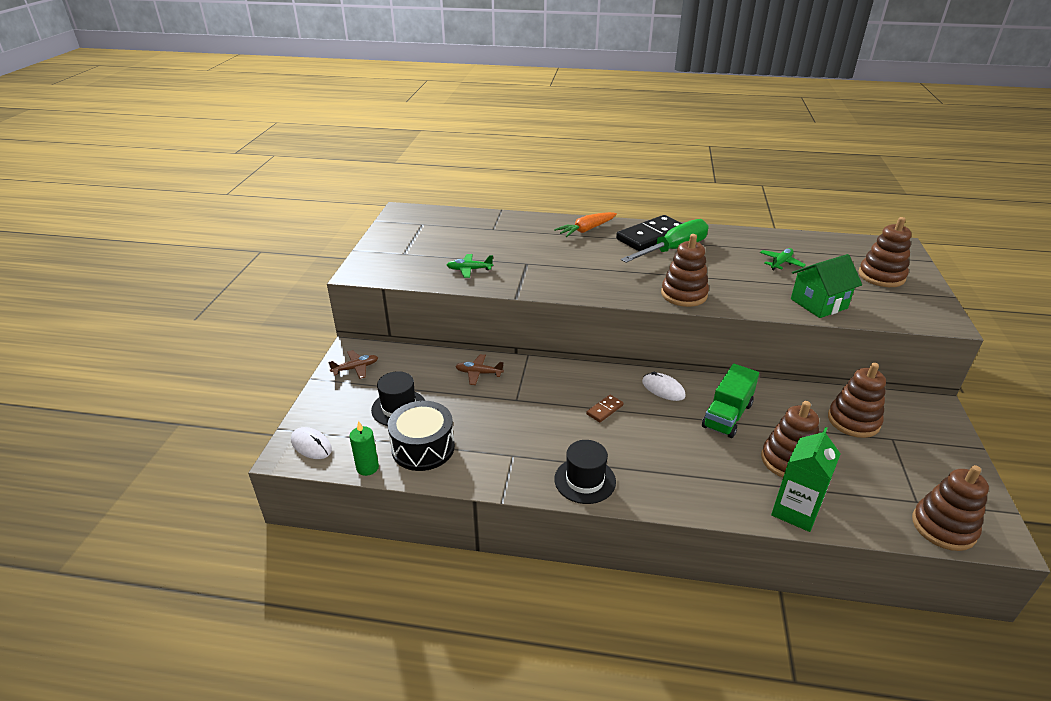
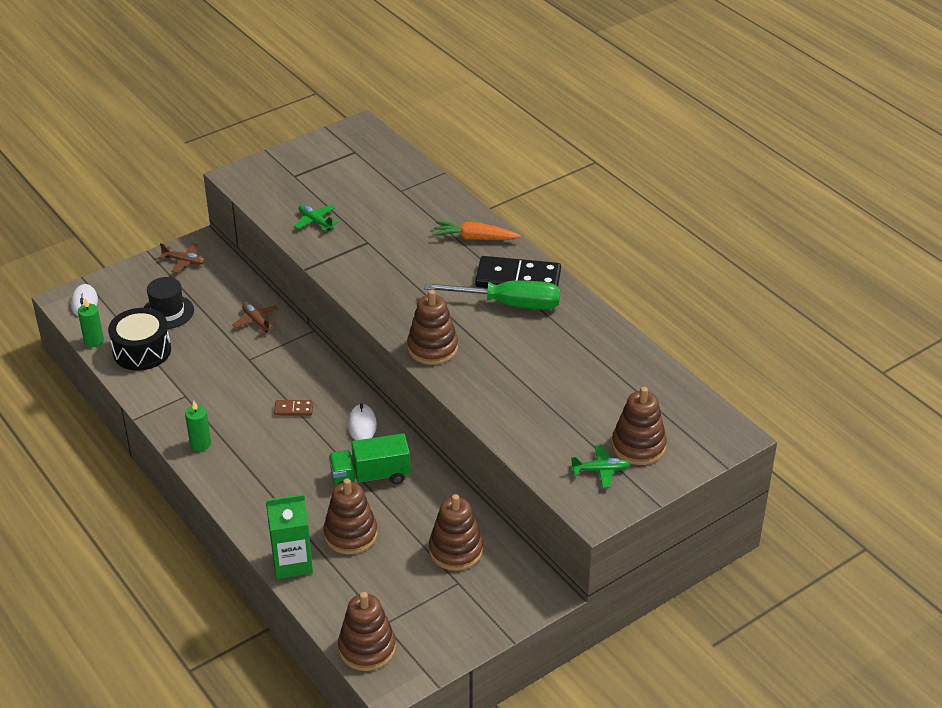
camera: 45 degrees right, 5 degrees up
black hat [554,440,616,504] -> green candle [185,401,211,451]
green plane [760,248,806,270] -> green plane moved to [571,445,630,488]
green house [791,254,862,318] -> none

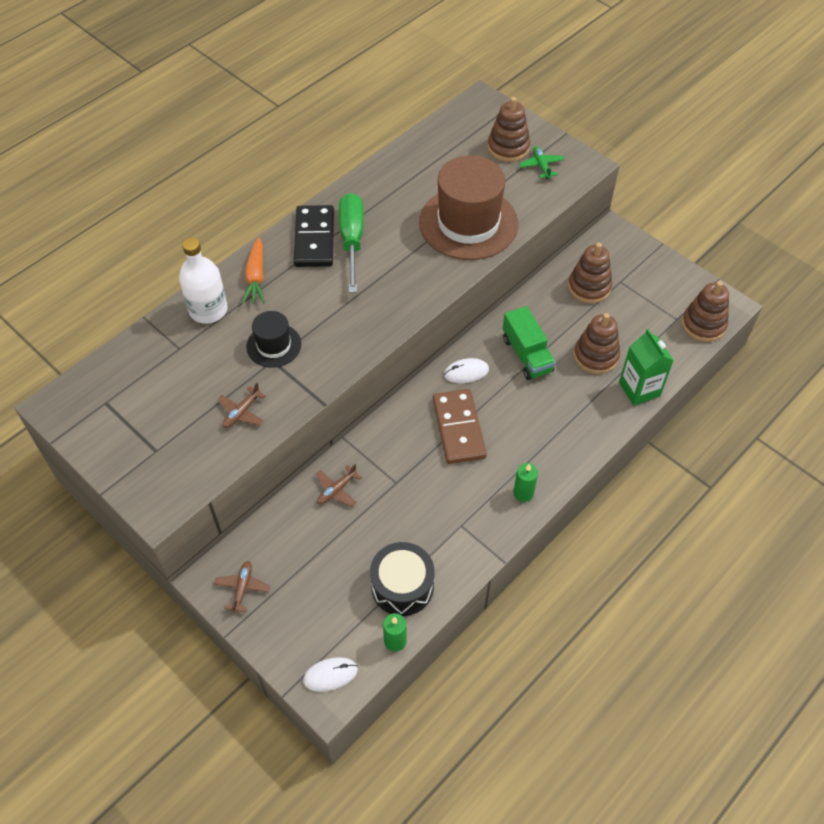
camera: 100 degrees left, 15 degrees up
black hat [143,277,194,329] -> black hat moved to [246,311,301,368]
brown domino [274,400,313,416] -> brown domino [432,389,487,464], size x2.21
green plane [294,205,339,231] -> brown plane [217,383,266,428]
brown stacking toy [407,290,458,365] -> none
none -> white bottle [179,238,228,324]
none -> brown hat [419,155,518,260]

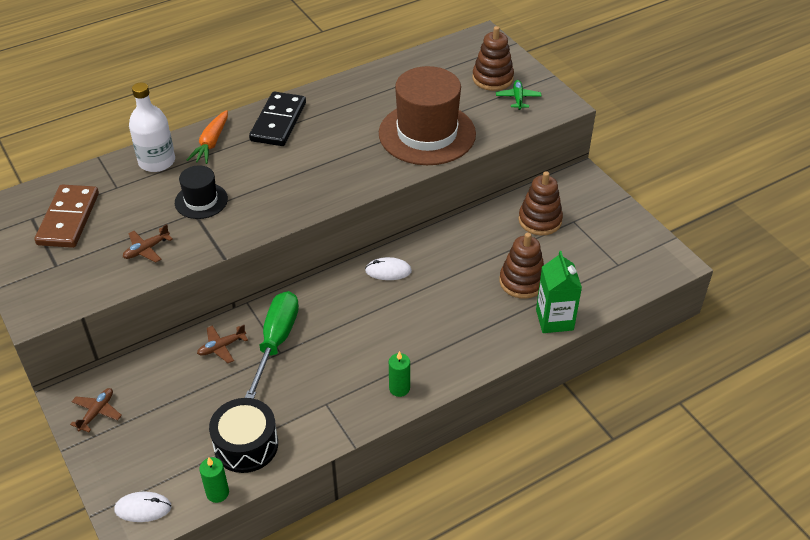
camera: 15 degrees right, 10 degrees down
green screwdriver [339,193,364,293] -> green screwdriver moved to [245,291,299,399]
brown domino [432,389,487,464] -> brown domino moved to [35,184,99,248]
green truck [503,306,556,380] -> none
brown stacking toy [682,281,729,342] -> none

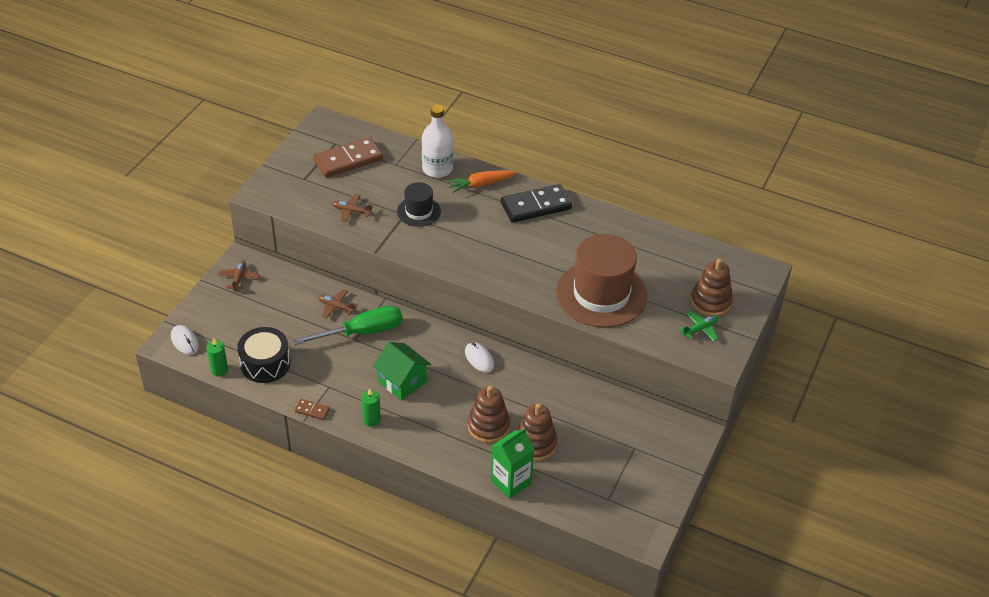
camera: 55 degrees right, 0 degrees up
brown plane [70,388,122,432] -> brown plane turned 75 degrees counterclockwise [218,260,260,291]
brown stacking toy [518,171,563,235] -> brown stacking toy moved to [468,386,510,443]
none -> brown domino [294,399,330,420]
none -> green house [373,342,431,400]

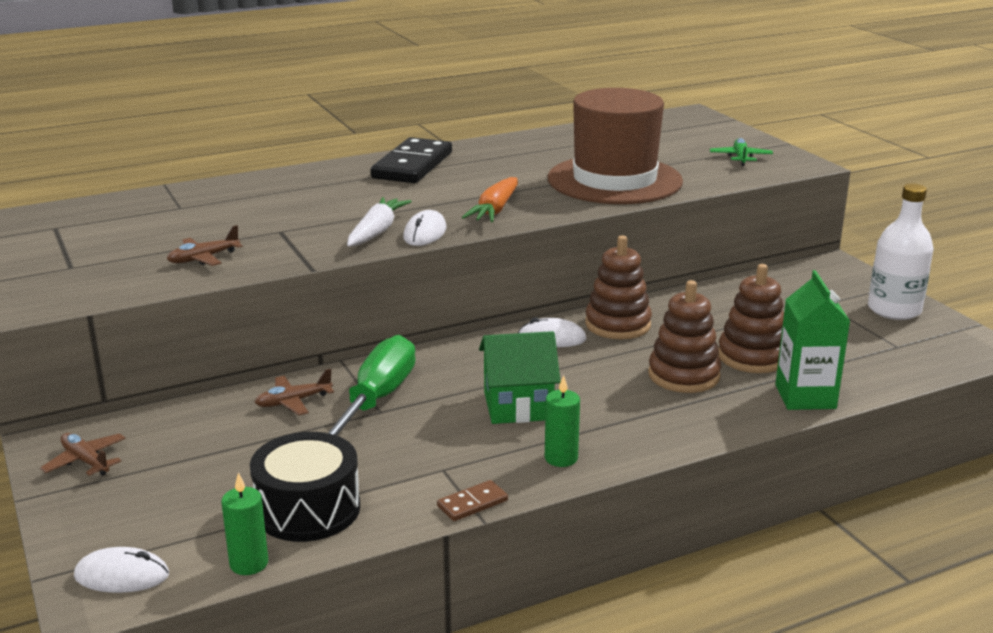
camera: 50 degrees left, 20 degrees down
brown domino [313,137,383,178] -> none
black hat [397,182,441,227] -> none
white bottle [422,105,453,178] -> white bottle moved to [868,184,934,320]
orange carrot [447,170,517,193] -> orange carrot moved to [462,177,518,222]
brown stacking toy [691,258,733,316] -> brown stacking toy moved to [585,235,652,339]
none -> white carrot [347,197,412,246]
none -> white mouse [403,210,446,246]

